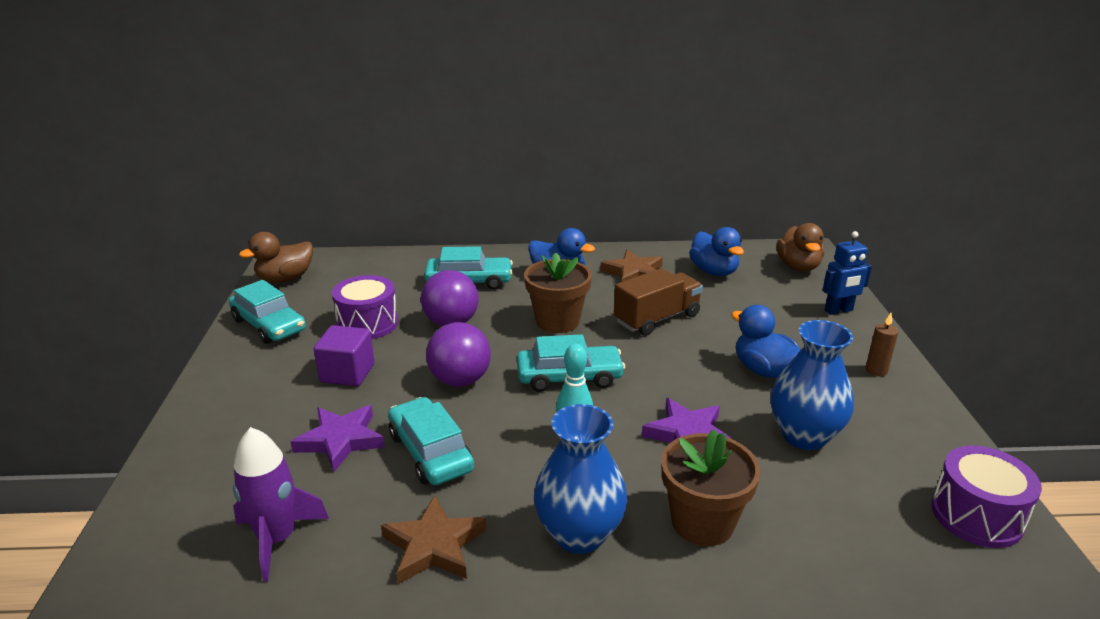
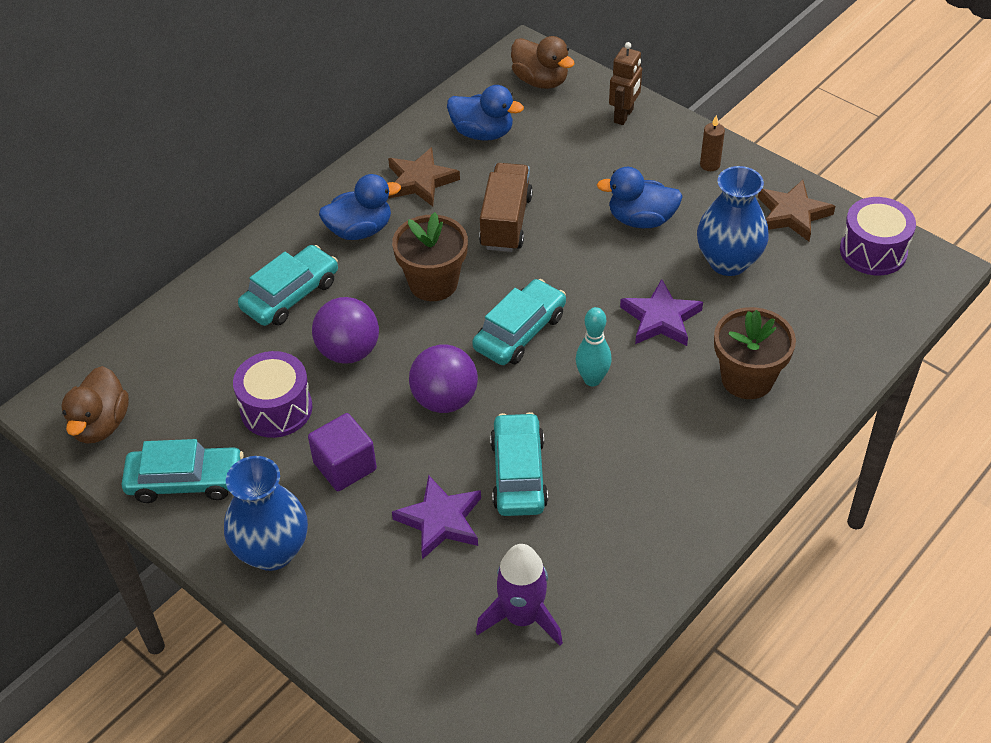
camera: 45 degrees left, 20 degrees up
brown star [381,495,486,584] -> brown star moved to [758,180,835,241]
turquoise car [388,397,474,485] -> turquoise car turned 75 degrees clockwise [490,412,548,516]
blue vase [534,404,627,554] -> blue vase moved to [224,456,308,571]
blue robot [823,231,872,315] -> brown robot [609,42,642,125]

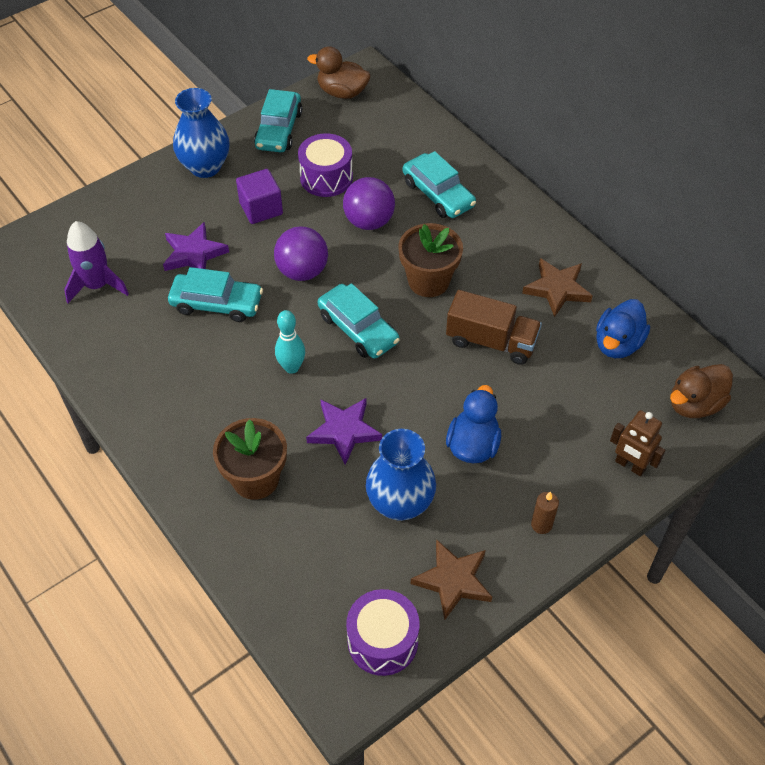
camera: 100 degrees right, 5 degrees up
blue duck [319,174,401,240] -> none

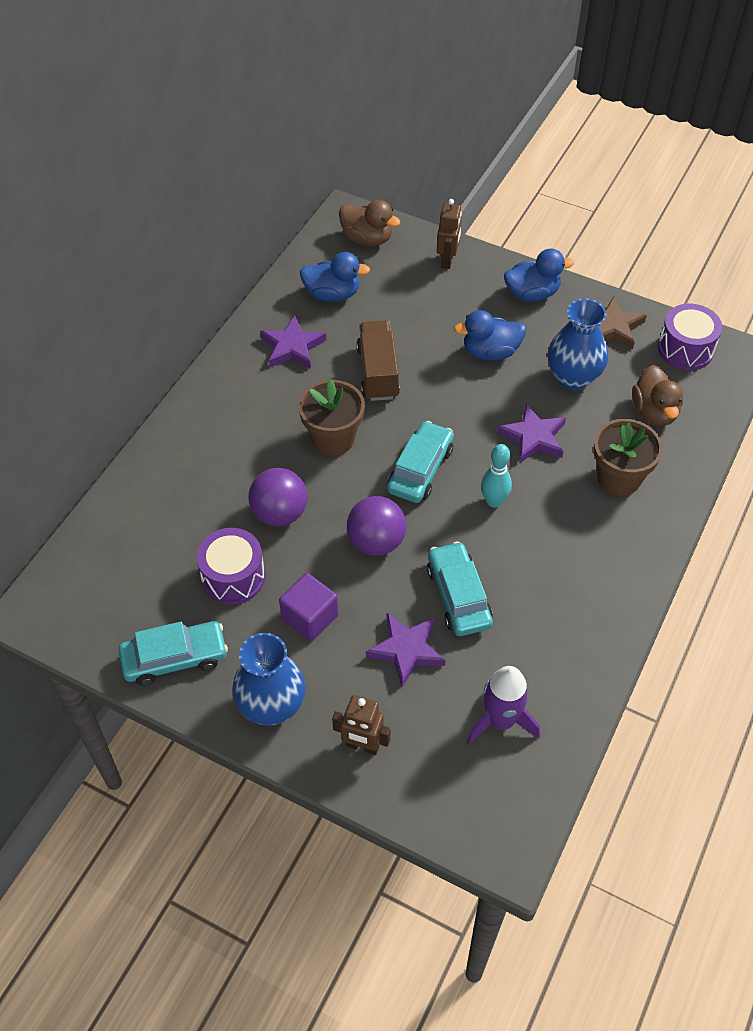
camera: 115 degrees left, 0 degrees up
brown duck [307,46,371,99] -> brown duck moved to [632,365,683,426]
turquoise car [403,151,476,218] -> none
brown star [522,258,593,317] -> purple star [260,315,326,369]
brown candle [531,492,559,534] -> blue duck [504,249,574,302]
none -> brown robot [332,695,391,755]

